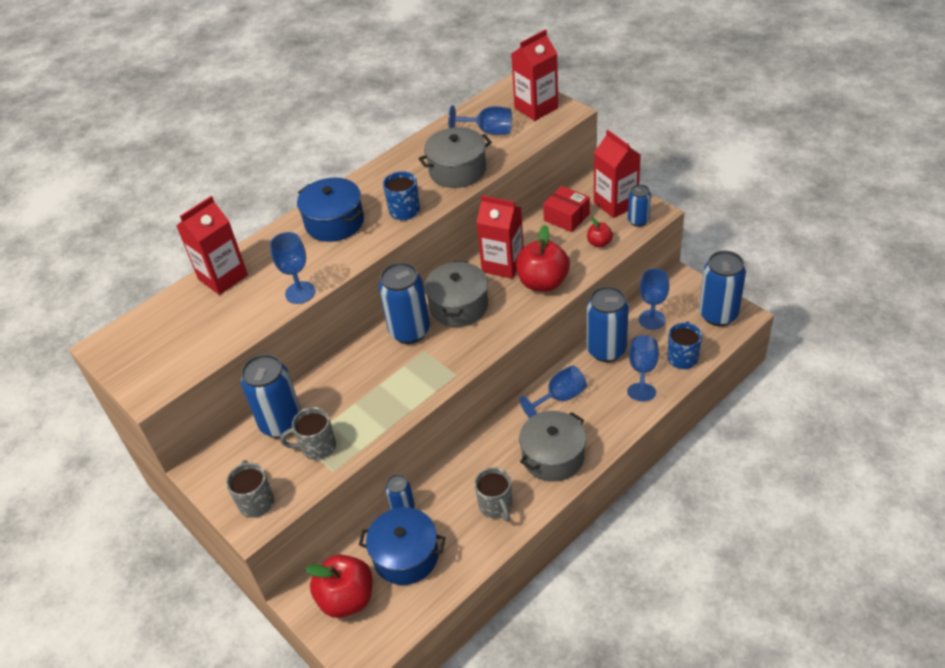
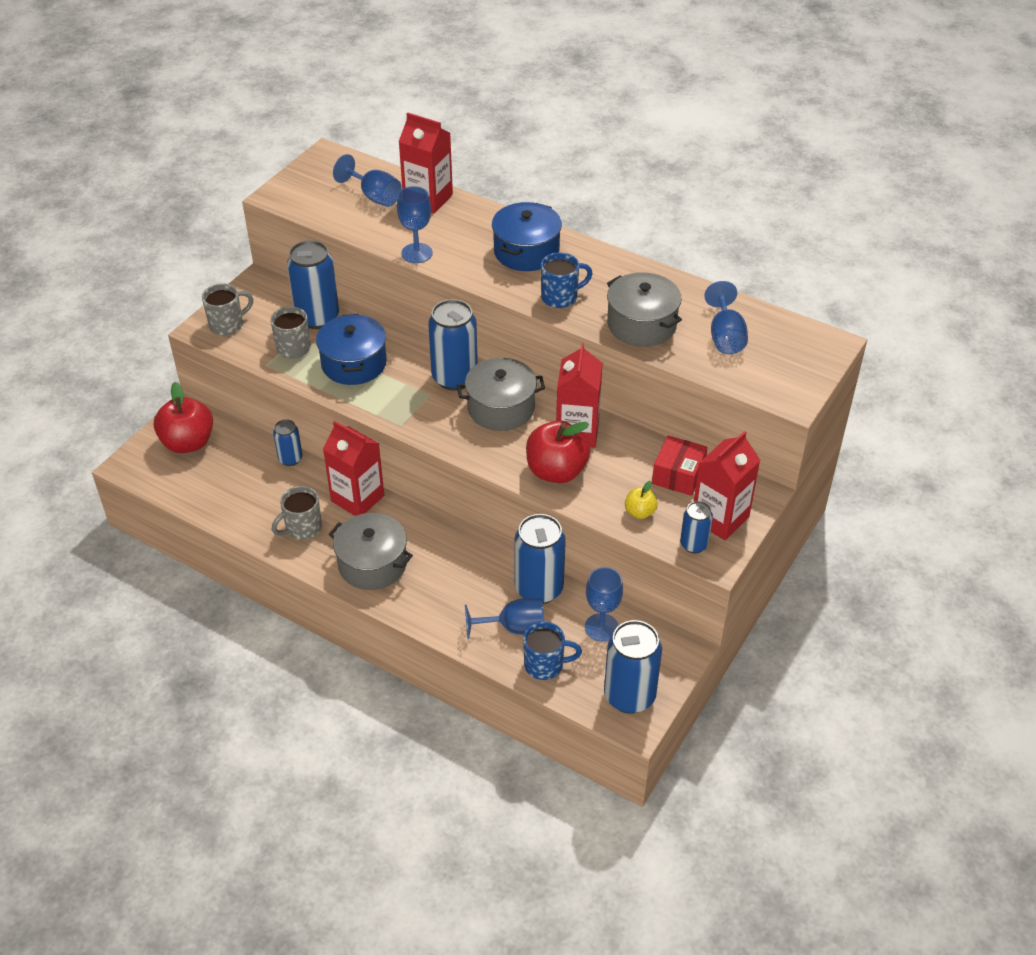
camera: 70 degrees right, 0 degrees up
blue pot [359,507,445,585] -> blue pot moved to [316,314,387,385]
red carton [511,29,558,121] -> red carton moved to [323,421,384,516]
blue goblet [520,365,587,418] -> blue goblet moved to [333,154,402,207]
red apple [587,217,613,248] -> yellow apple [625,481,658,519]

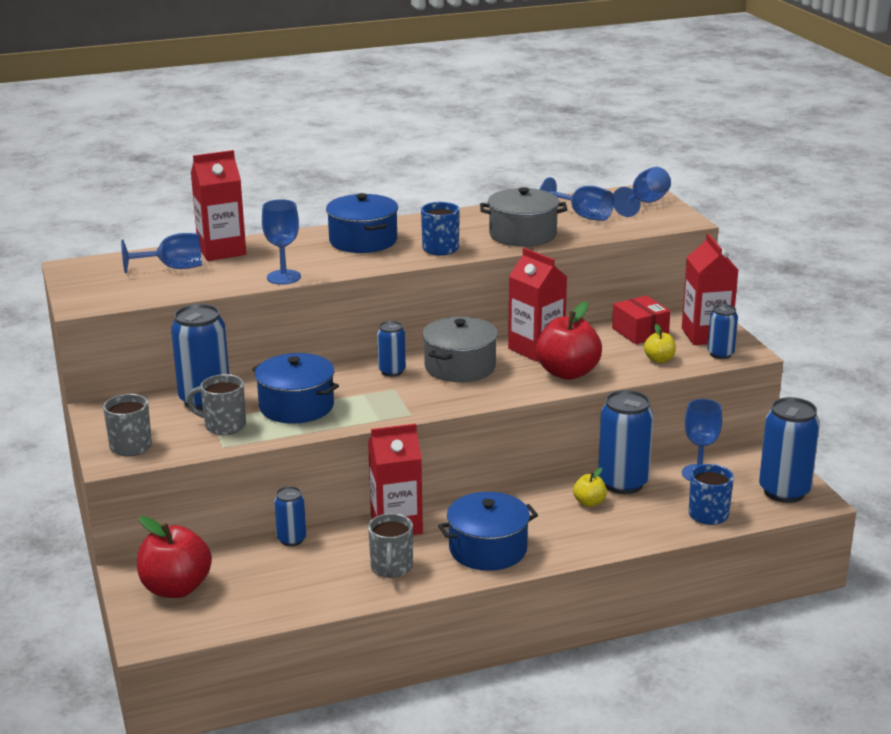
camera: 50 degrees left, 20 degrees down
grey pot [329,513,413,590] -> blue pot [438,492,538,571]
blue can [428,299,478,391] -> blue can [377,321,406,377], size x0.55
blue goblet [465,598,544,639] -> blue goblet moved to [613,167,671,217]
none -> yellow apple [573,468,607,507]

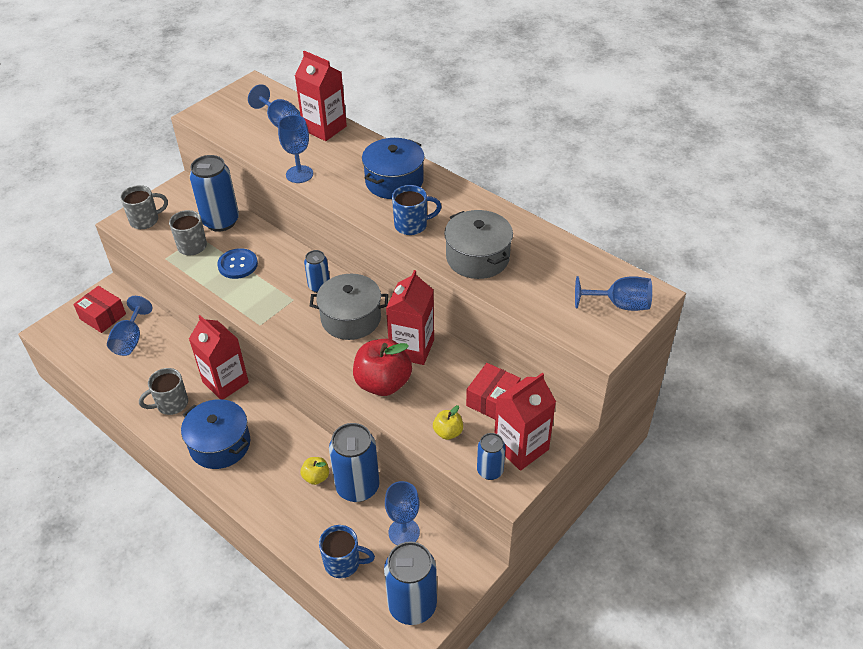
camera: 60 degrees right, 20 degrees up
red apple [137,516,212,598] -> red box [73,286,126,333]
blue pot [252,353,339,424] -> blue button [217,248,258,279]
blue can [274,486,306,546] -> none
blue goblet [540,177,614,221] -> blue goblet moved to [107,296,152,356]

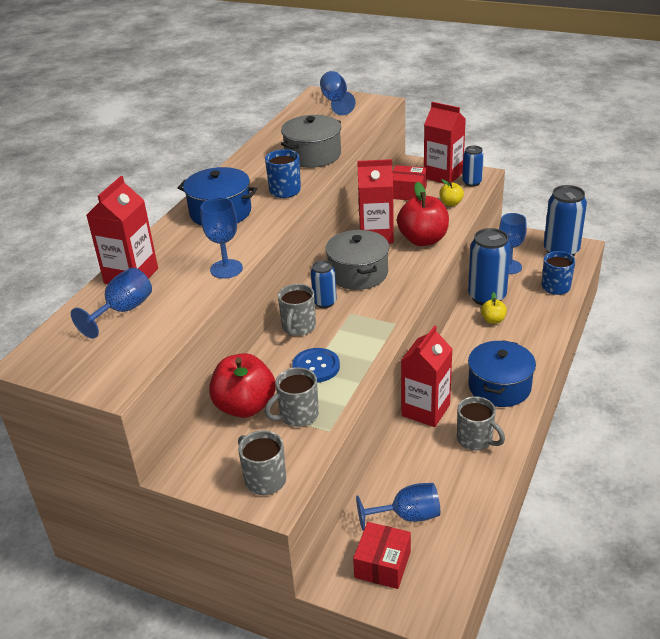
camera: 105 degrees left, 10 degrees down
blue can [190,155,239,232] -> red apple [209,353,276,418]
none -> grey mug [278,284,316,336]

